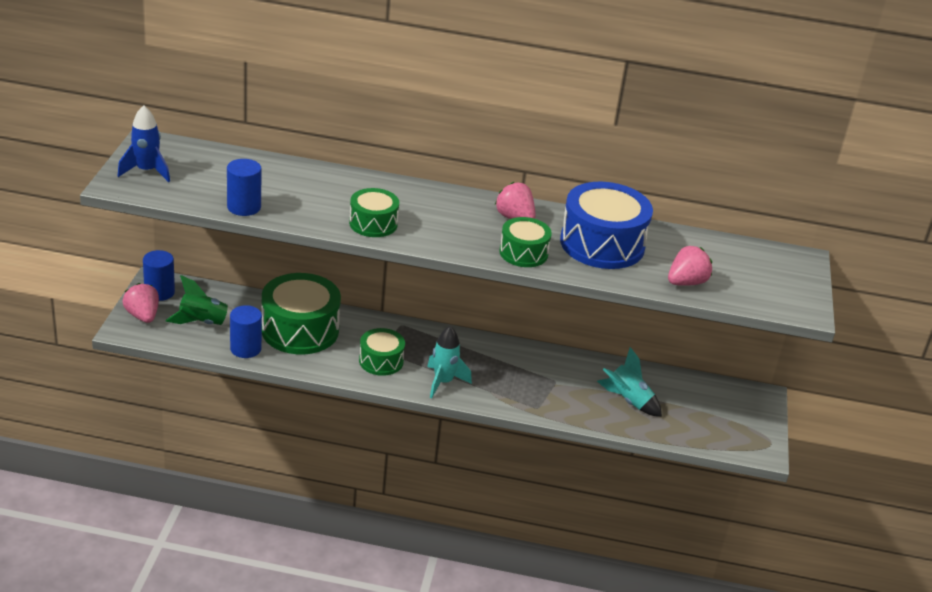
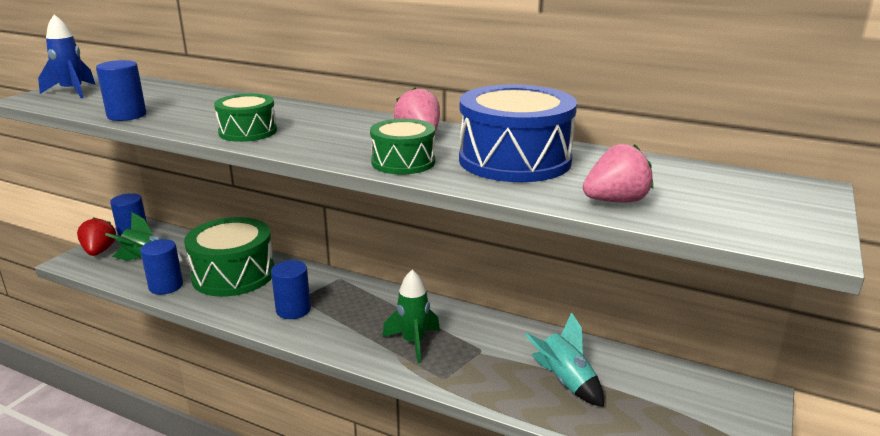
camera: 20 degrees right, 10 degrees down
pink strawberry [123,283,159,323] -> red strawberry [77,217,116,256]
green drum [359,328,405,376] -> blue cylinder [271,260,311,319]
turquoise rocket [427,326,472,398] -> none
none -> green rocket [383,269,440,363]

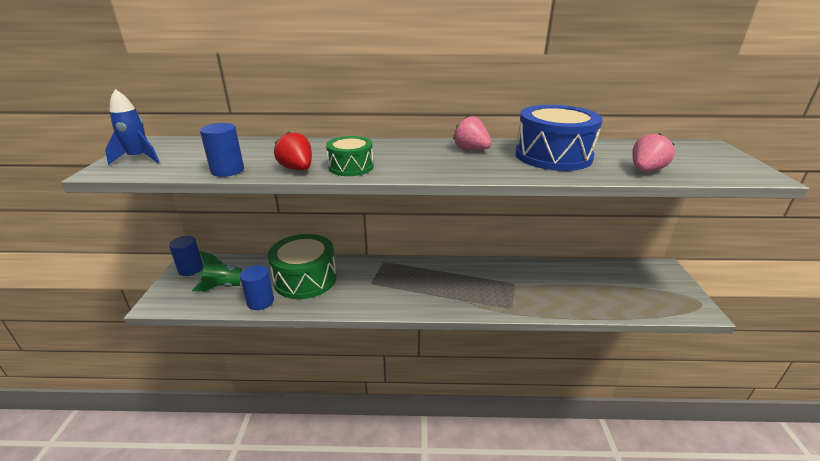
camera: 25 degrees left, 5 degrees up
red strawberry [77,217,116,256] -> red strawberry moved to [274,132,312,170]
blue cylinder [271,260,311,319] -> none
green drum [370,119,435,175] -> none
green rocket [383,269,440,363] -> none
turquoise rocket [525,312,604,407] -> none

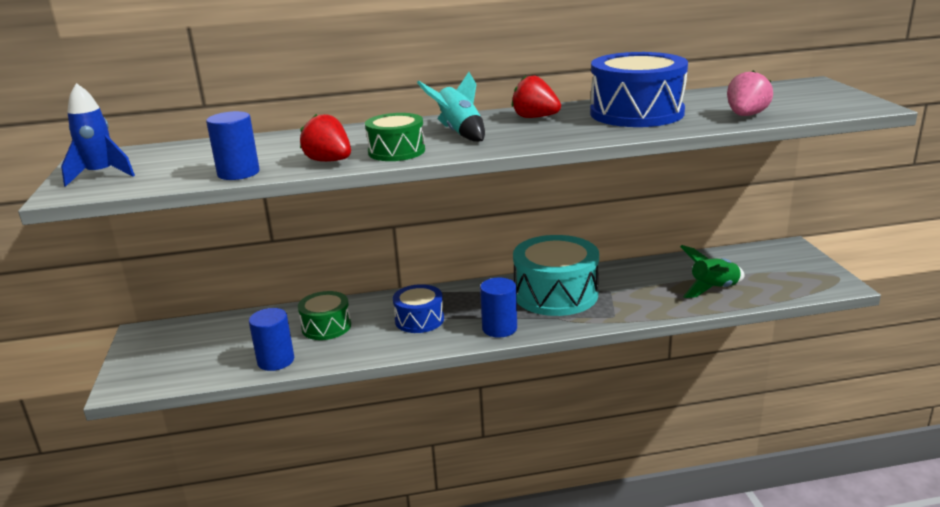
camera: 10 degrees left, 5 degrees down
blue cylinder [169,236,203,276] -> blue cylinder moved to [480,278,517,338]
green rocket [192,251,244,291] -> green rocket moved to [680,245,745,298]
green drum [268,234,337,299] -> green drum [298,291,351,340], size x0.56
pink strawberry [453,116,492,150] -> red strawberry [512,76,561,118]
none -> blue drum [393,284,444,333]
none -> turquoise rocket [417,72,485,142]
none -> turquoise drum [513,235,599,316]

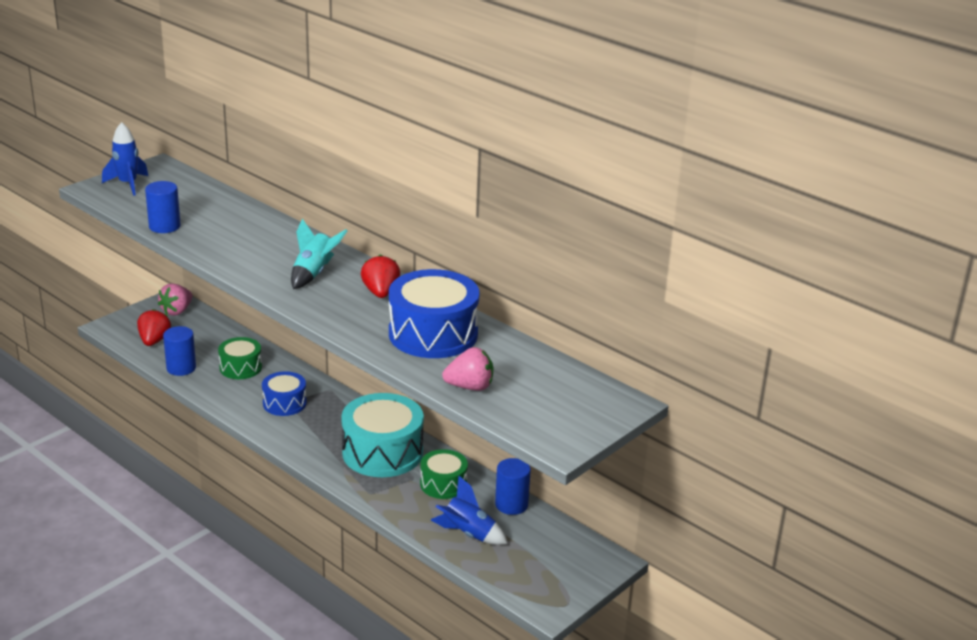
camera: 50 degrees right, 5 degrees up
red strawberry [300,114,351,162] -> red strawberry moved to [137,309,171,346]
green drum [365,113,425,161] -> green drum moved to [420,449,468,499]
blue cylinder [480,278,517,338] -> blue cylinder moved to [495,458,531,515]
green rocket [680,245,745,298] -> blue rocket [431,476,508,545]
none -> pink strawberry [158,283,192,316]

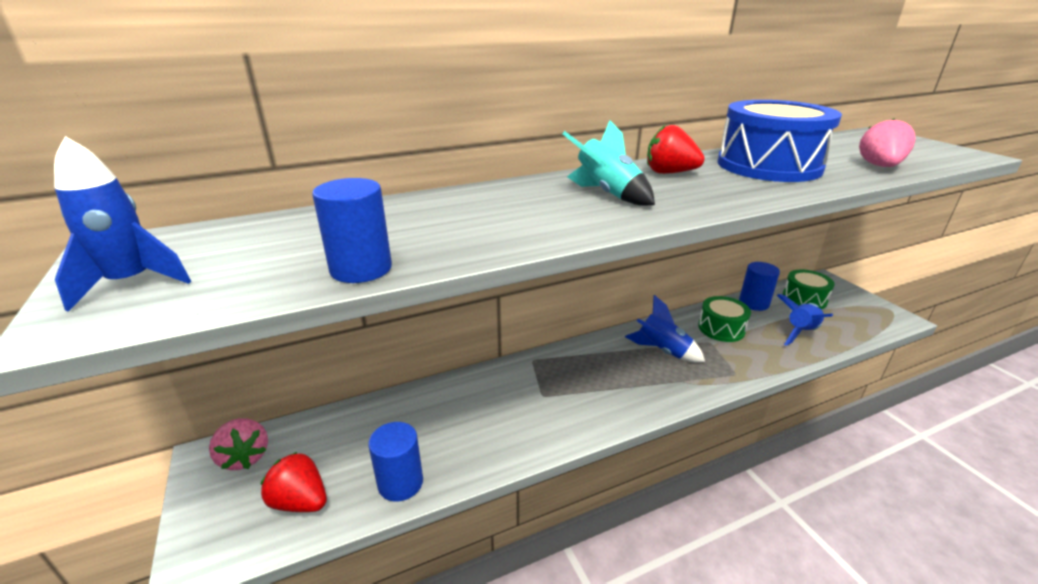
camera: 65 degrees left, 0 degrees up
green drum [218,337,262,379] -> green drum moved to [782,270,835,309]
blue drum [262,371,307,416] -> none
turquoise drum [341,393,424,477] -> blue rocket [625,295,705,362]

